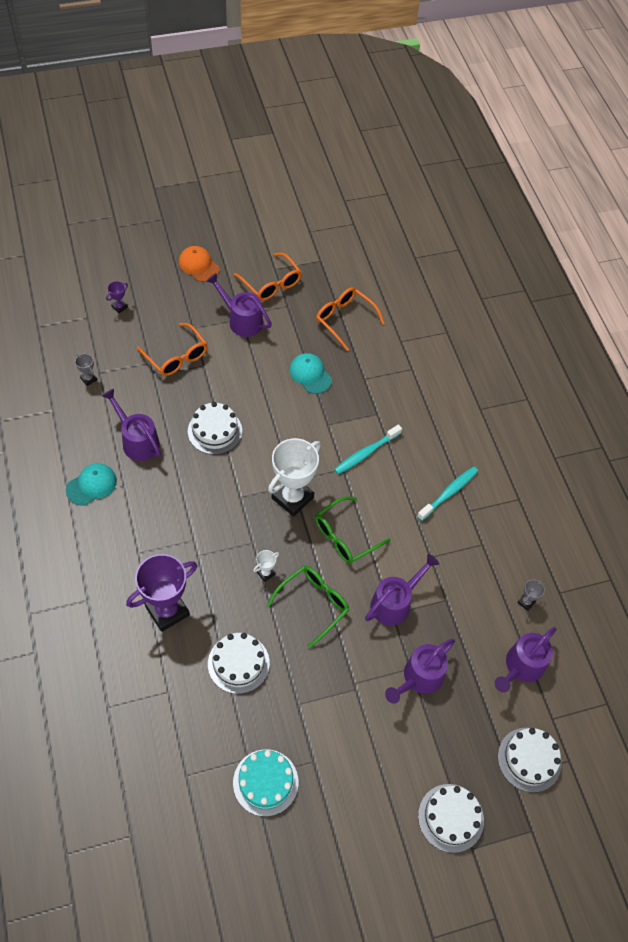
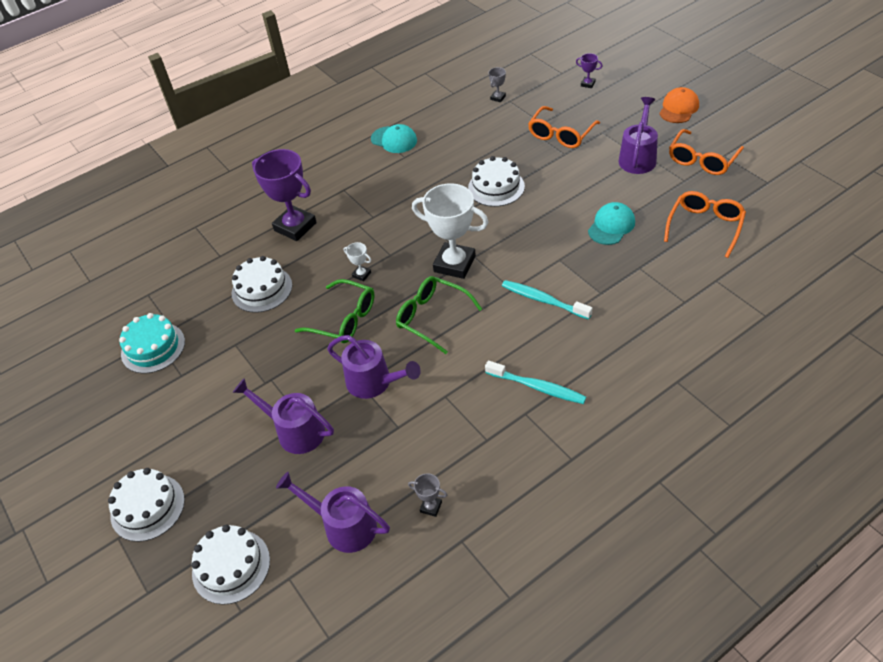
camera: 80 degrees right, 10 degrees down
purple watering can [102,389,161,461] -> none

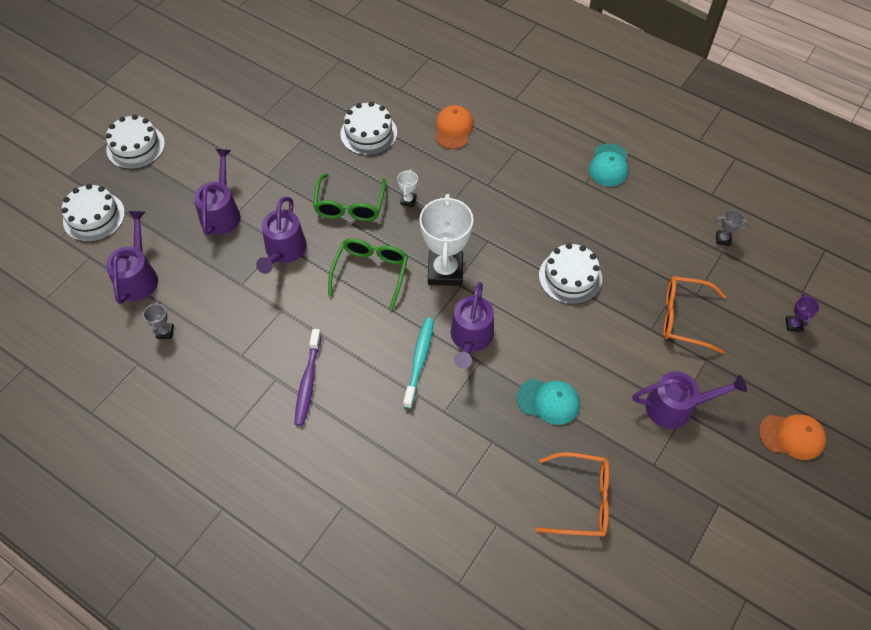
camera: 65 degrees right, 10 degrees up
turquoise cake [119,313,185,374] -> none
purple trophy [252,149,317,241] -> orange cap [435,105,474,149]
turquoise toothbrush [485,361,586,404] -> purple toothbrush [295,329,322,426]
orange glasses [669,129,744,175] -> none
none -> purple watering can [451,282,494,369]

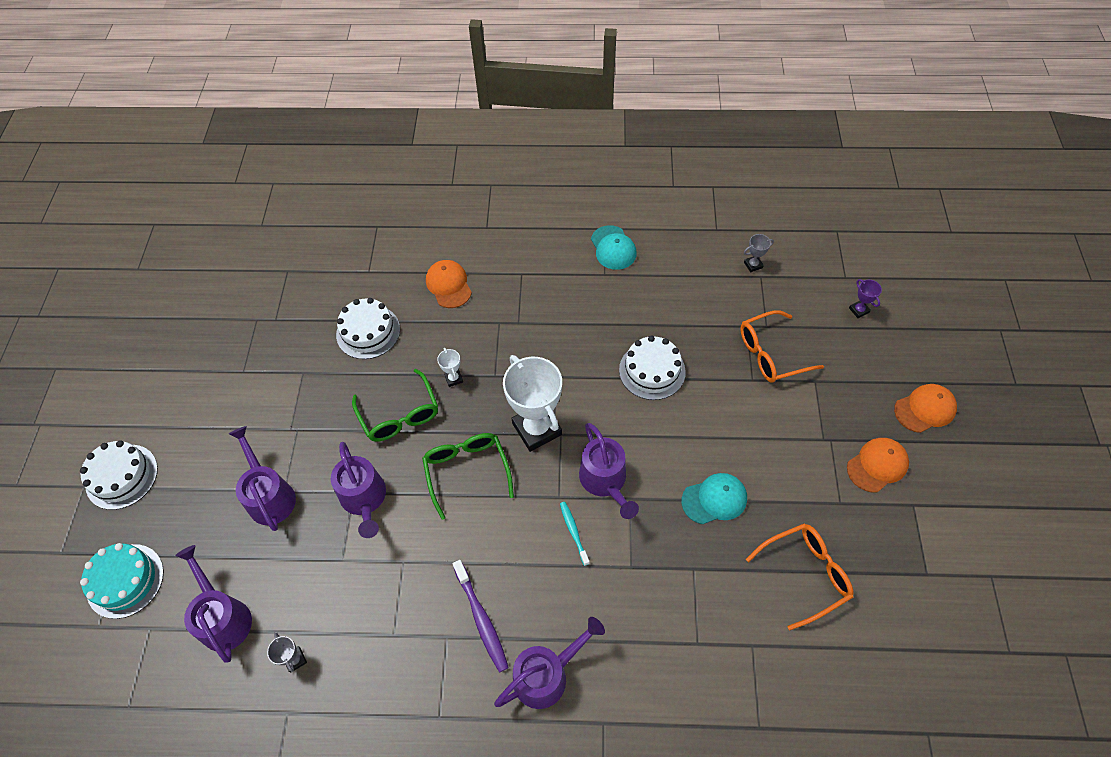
camera: 30 degrees left, 0 degrees up
white cake [61,184,125,242] -> turquoise cake [80,543,164,619]
turquoise toothbrush [403,318,434,409] -> turquoise toothbrush [560,502,590,566], size x0.62
purple watering can [632,371,747,429] -> purple watering can moved to [494,617,605,709]
none -> orange cap [847,438,909,492]

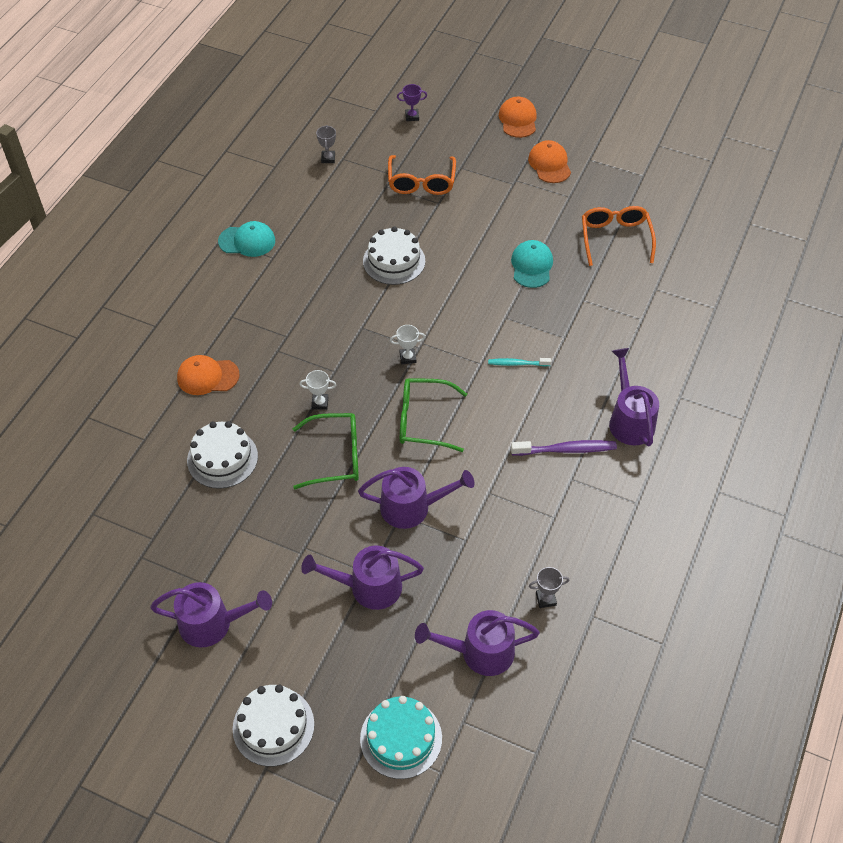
camera: 70 degrees left, 5 degrees down
white trophy [503,355,562,452] -> white trophy [390,325,425,364], size x0.42
purple watering can [579,423,639,519] -> purple watering can moved to [150,582,272,648]

